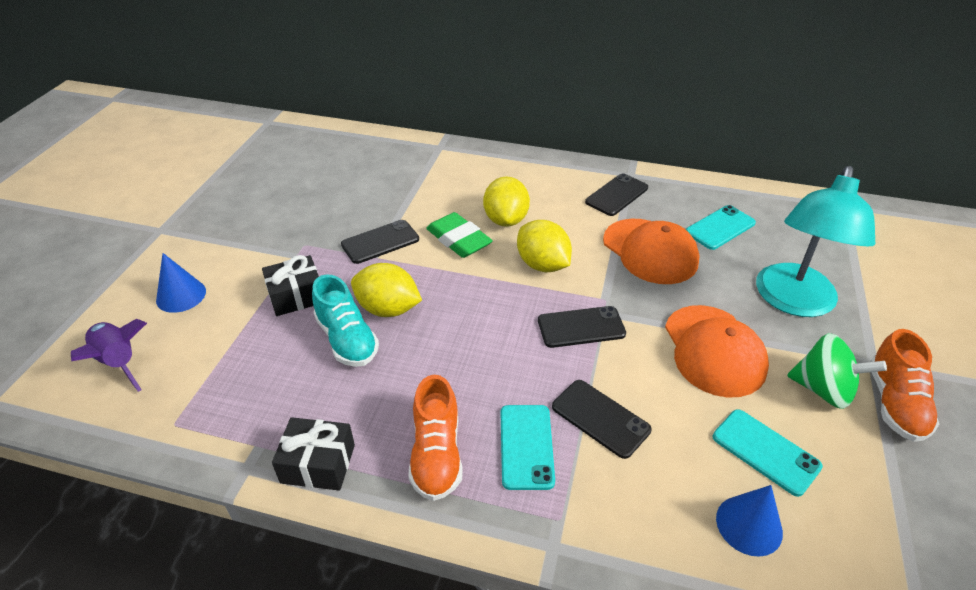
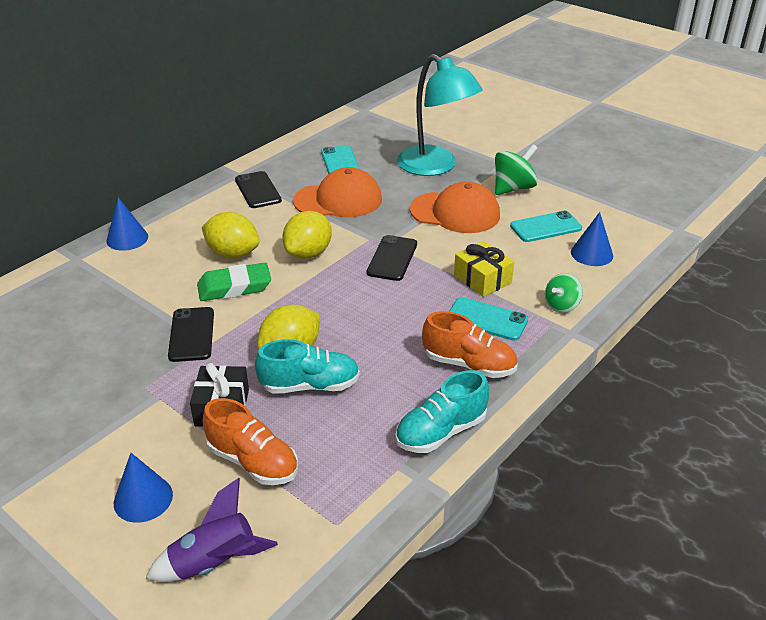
camera: 65 degrees left, 5 degrees down
black gift [272,417,355,491] -> turquoise shoe [395,370,489,453]
yellow lemon [517,220,572,272] -> yellow lemon turned 45 degrees counterclockwise [282,211,332,259]
black phone [552,380,652,459] -> yellow gift [454,241,514,297]
orange shoe [870,329,939,442] -> orange shoe moved to [203,398,298,485]
none -> blue cone [106,197,148,251]
none -> green spinning top [545,273,583,313]

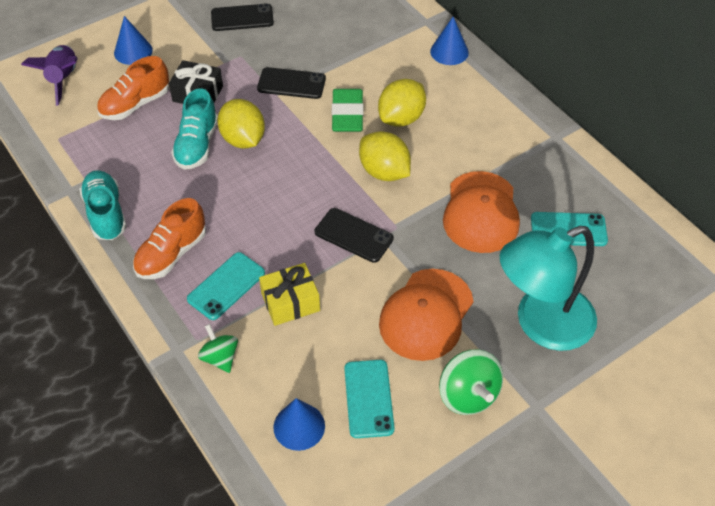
camera: 105 degrees right, 15 degrees up
black phone [235,171,282,208] -> black phone moved to [211,3,274,31]

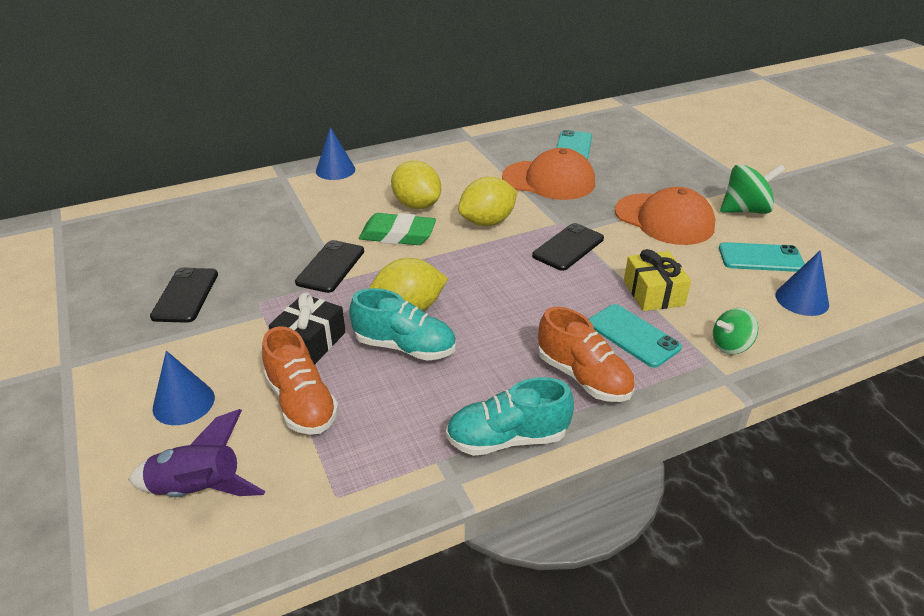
camera: 80 degrees left, 15 degrees down
turquoise lamp [500,226,597,351] -> none

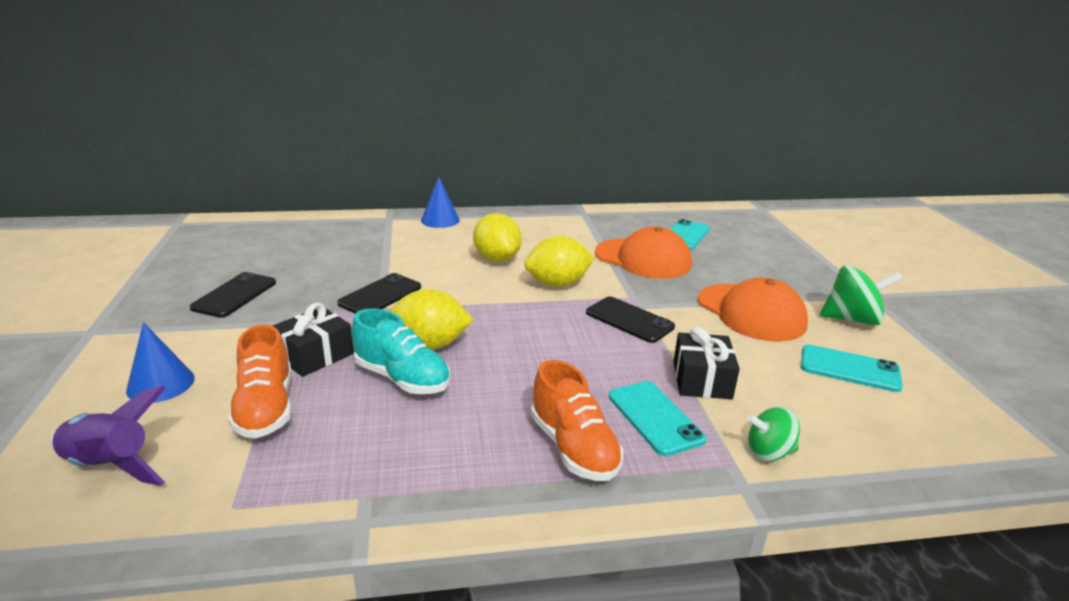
camera: 15 degrees right, 10 degrees down
green eraser [359,213,436,245] -> none
turquoise shoe [446,377,574,456] -> none
black phone [532,223,604,271] -> black phone turned 75 degrees clockwise [586,297,675,343]
yellow gift [624,249,691,311] -> black gift [673,327,740,399]
blue cone [775,251,829,316] -> none

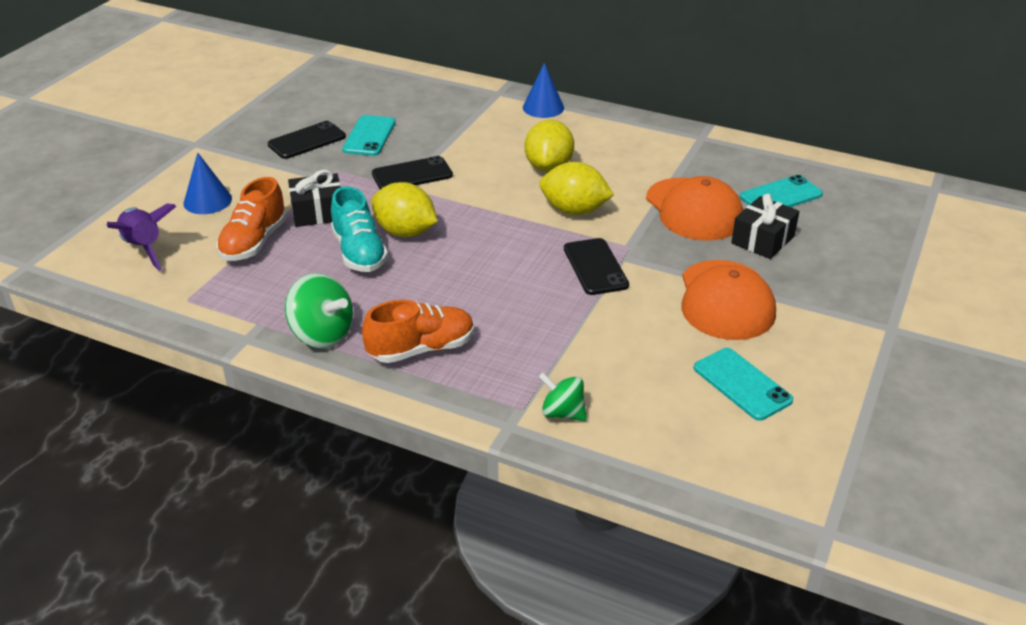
camera: 35 degrees right, 10 degrees up
orange shoe [531,360,624,481] -> orange shoe turned 120 degrees counterclockwise [362,300,474,363]
turquoise phone [609,381,706,456] -> turquoise phone moved to [342,115,396,156]
black gift [673,327,740,399] -> black gift moved to [731,194,799,259]
green spinning top [820,265,902,326] -> green spinning top moved to [285,273,354,348]

